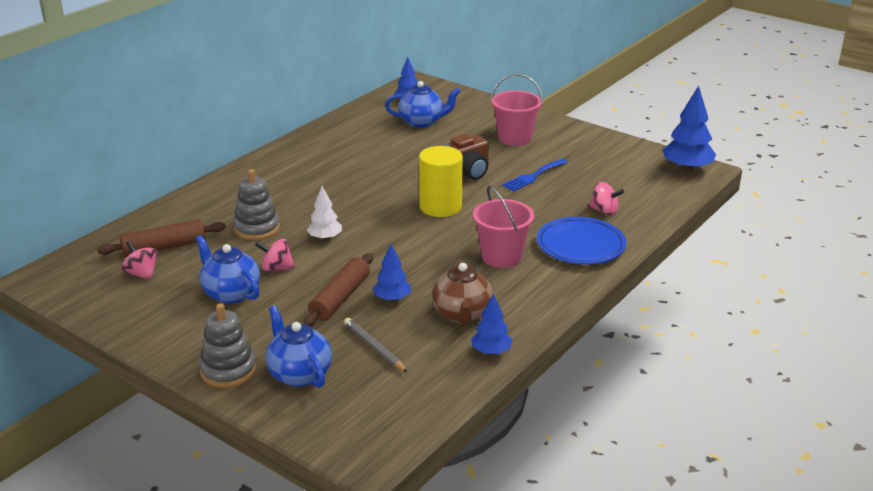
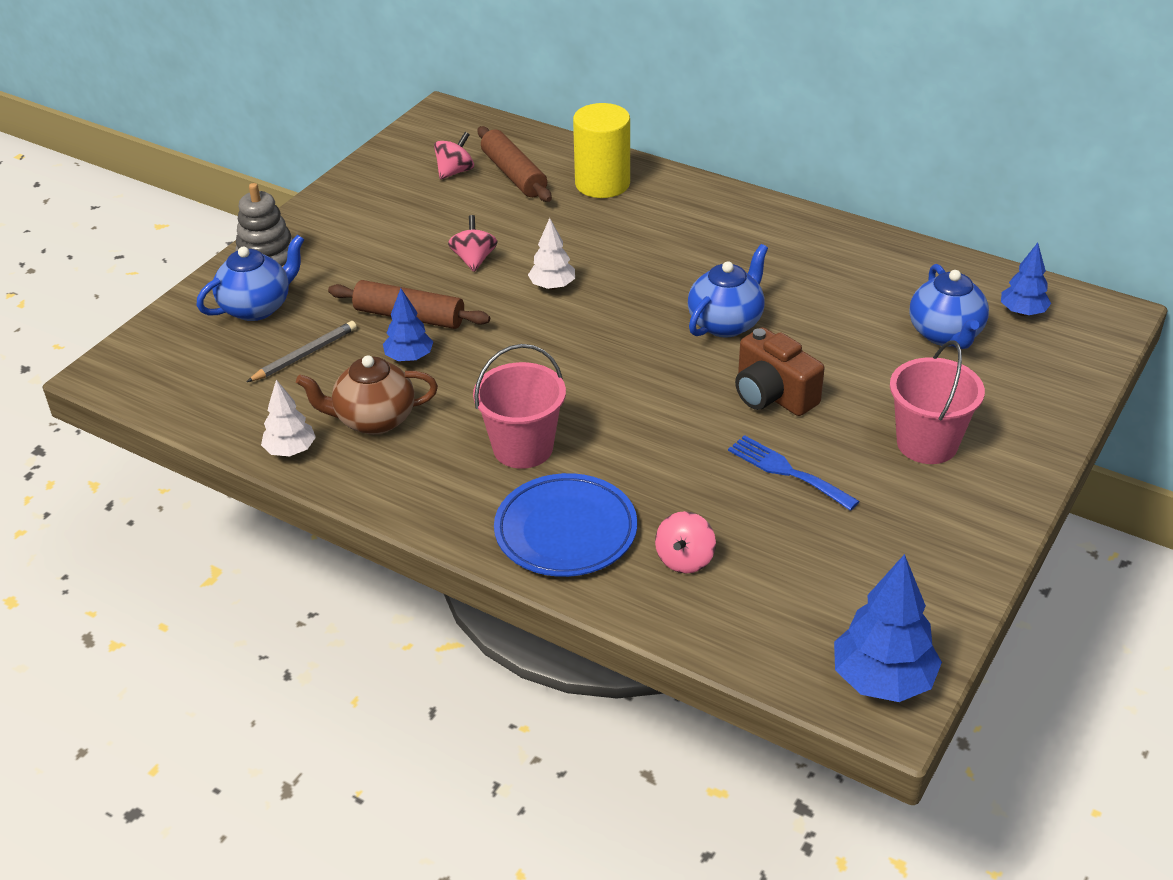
camera: 85 degrees right, 10 degrees up
blue teapot [195,235,260,304] -> blue teapot moved to [688,244,768,338]
grey stacking toy [233,169,280,240] -> none
yellow cylinder [419,146,463,217] -> yellow cylinder moved to [573,103,630,198]
blue tree [471,293,513,355] -> white tree [261,380,316,456]

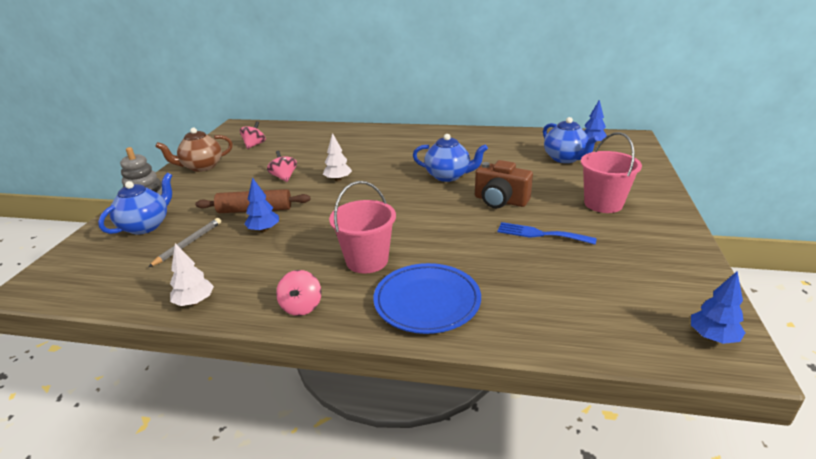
camera: 20 degrees left, 10 degrees down
brown teapot [296,355,438,435] -> brown teapot moved to [155,128,233,172]
brown rolling pin [478,126,552,202] -> none
yellow cylinder [573,103,630,198] -> none
pink spinning top [655,511,716,574] -> pink spinning top moved to [276,270,322,316]
blue teapot [688,244,768,338] -> blue teapot turned 90 degrees clockwise [413,134,488,182]
blue tree [834,554,942,702] -> blue tree [691,271,745,344], size x0.60

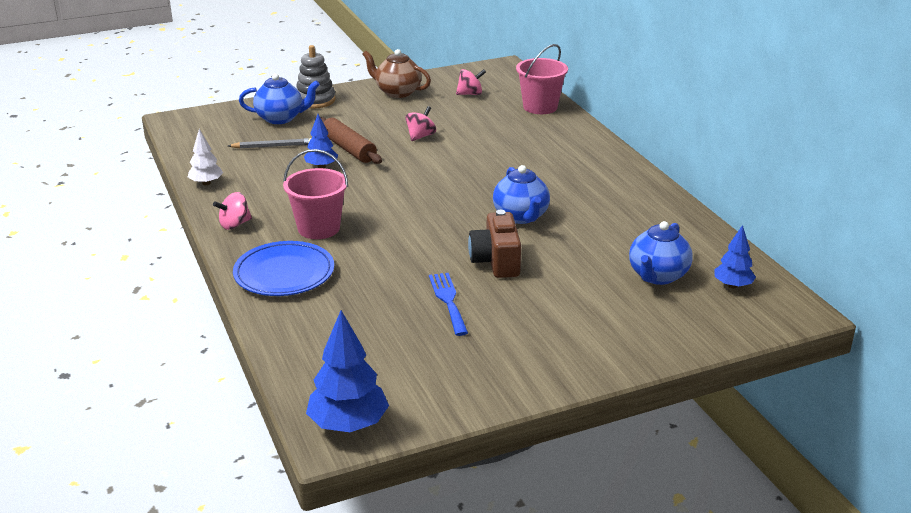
camera: 55 degrees right, 0 degrees up
white tree [323,133,352,182] -> none
pink bucket [581,132,642,213] -> pink bucket moved to [516,44,568,114]
blue tree [691,271,745,344] -> blue tree [306,310,389,432], size x1.66

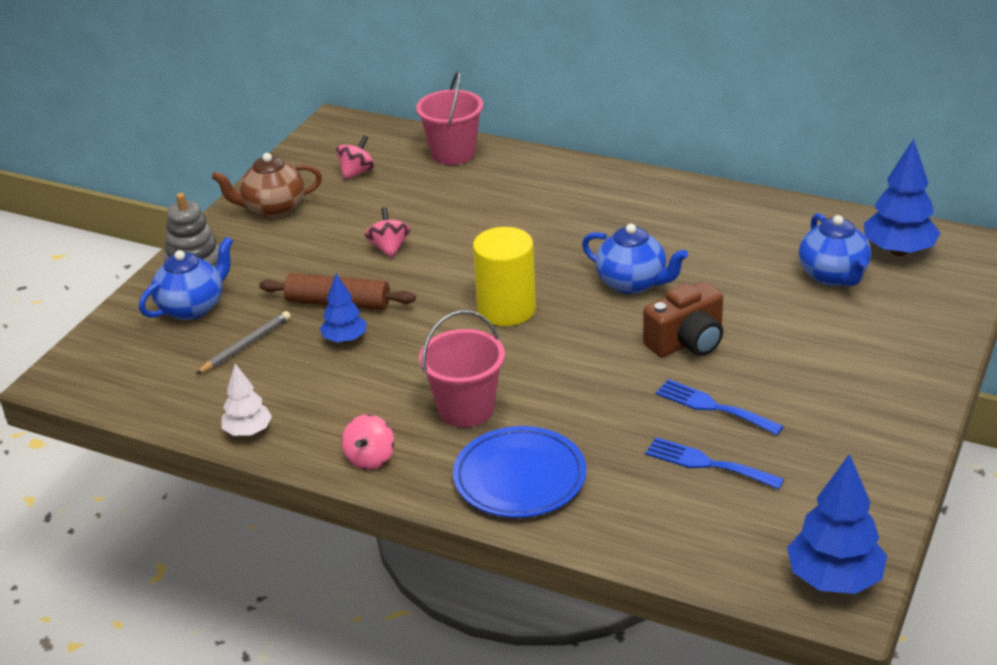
camera: 40 degrees left, 5 degrees up
brown camera [468,210,521,278] -> brown camera turned 75 degrees counterclockwise [643,281,723,357]
blue tree [714,225,756,288] -> blue tree [864,139,940,256], size x1.66
none -> yellow cylinder [473,227,536,326]
none -> blue fork [645,437,784,489]

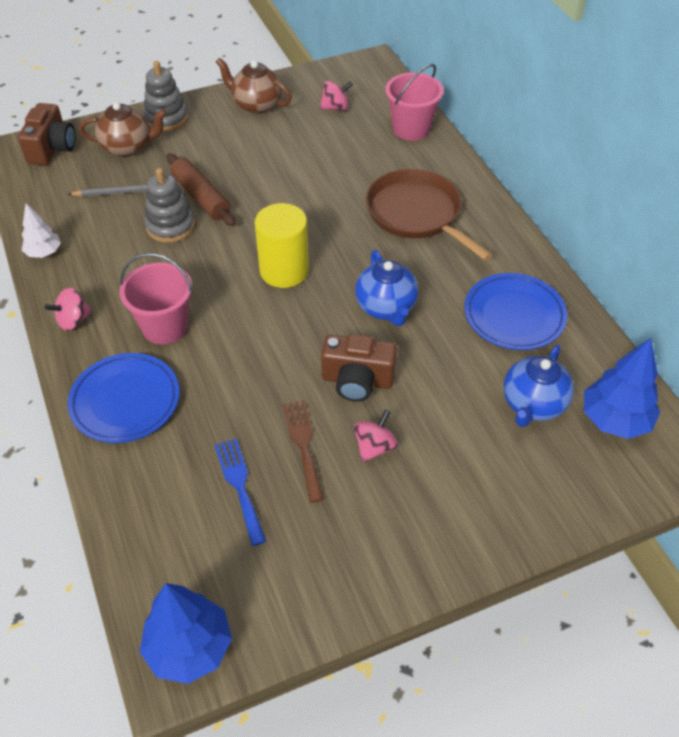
camera: 40 degrees right, 15 degrees up
blue teapot [139,236,233,320] -> brown teapot [79,102,167,157]
blue tree [320,274,367,343] -> grey stacking toy [144,168,195,243]
pink spinning top [365,207,410,259] -> pink spinning top moved to [354,409,398,462]
blue fork [656,379,784,435] -> brown fork [283,400,324,503]
none -> brown camera [18,103,75,165]
none -> brown pan [366,169,492,261]
none -> blue plate [464,273,567,350]

